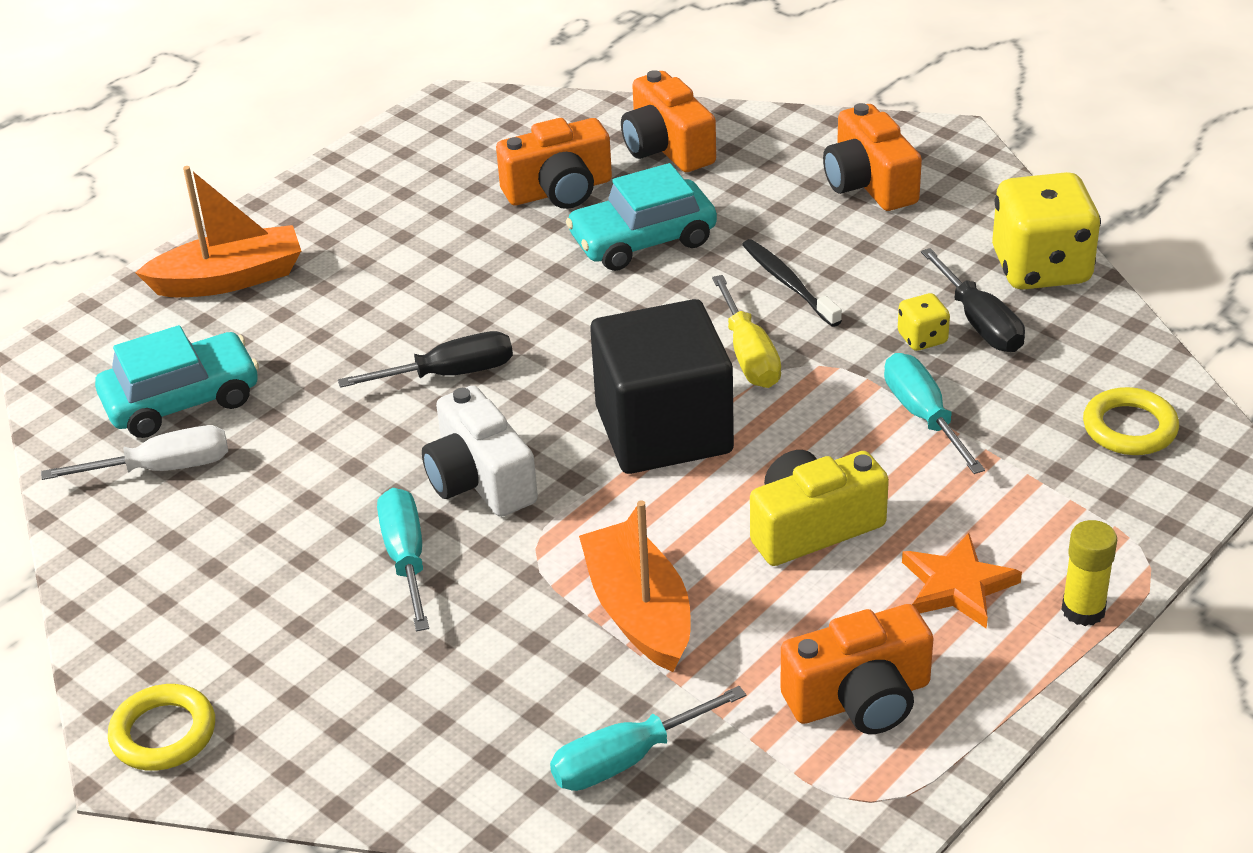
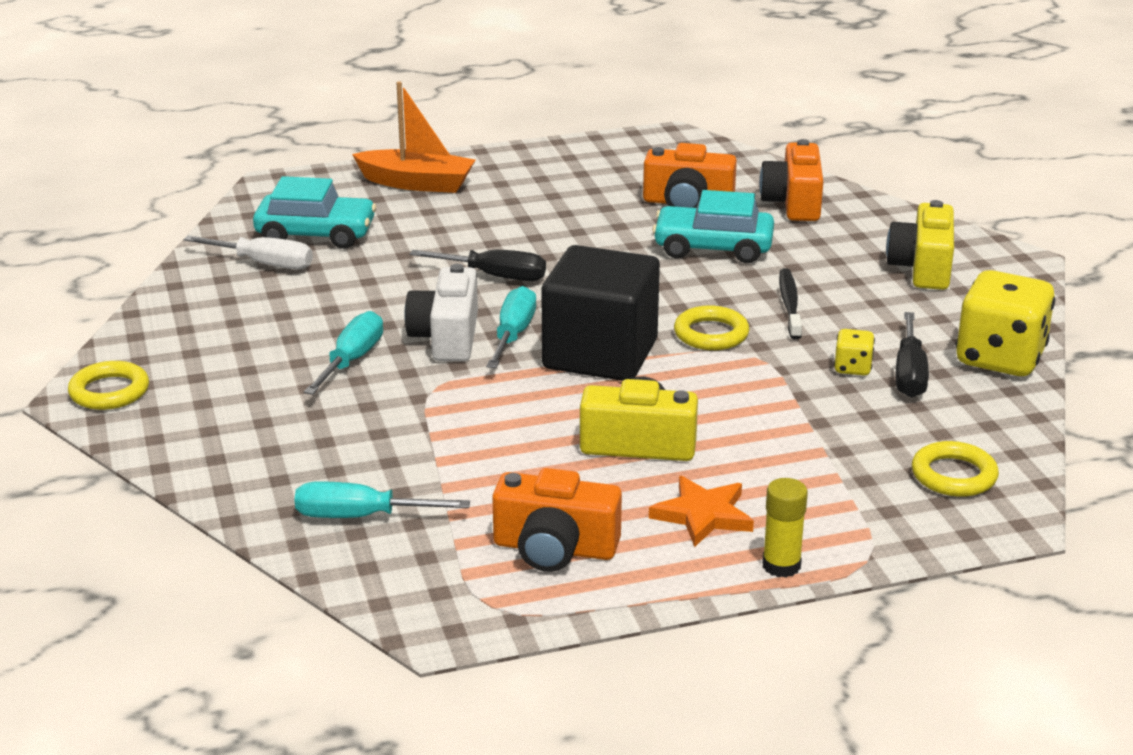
camera: 30 degrees right, 10 degrees down
orange boat [579,500,691,672] -> none
yellow screwdriver [712,275,781,388] -> yellow ring [674,305,749,350]
orange camera [823,103,922,211] -> yellow camera [886,200,954,290]
turquoise screwdriver [884,353,985,474] -> turquoise screwdriver moved to [486,286,536,368]

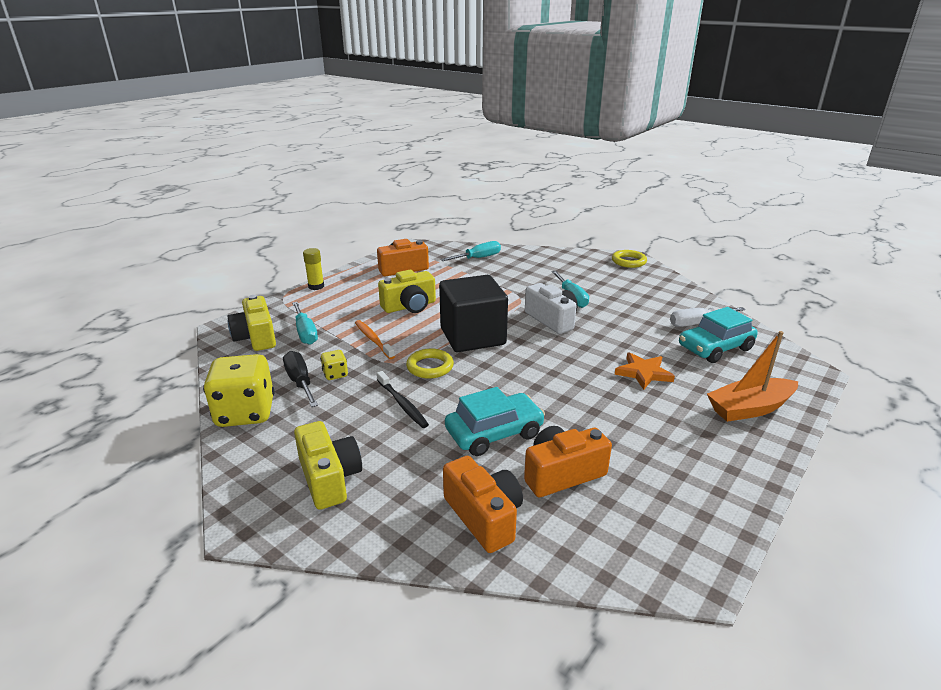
camera: 145 degrees right, 0 degrees up
black screwdriver [410,250,546,281] -> none
turquoise screwdriver [486,286,536,368] -> turquoise screwdriver moved to [292,302,318,345]
orange star [649,476,754,547] -> orange star moved to [615,352,675,390]
yellow ring [912,441,999,497] -> yellow camera [227,295,276,351]
none -> orange toothbrush [355,320,395,359]

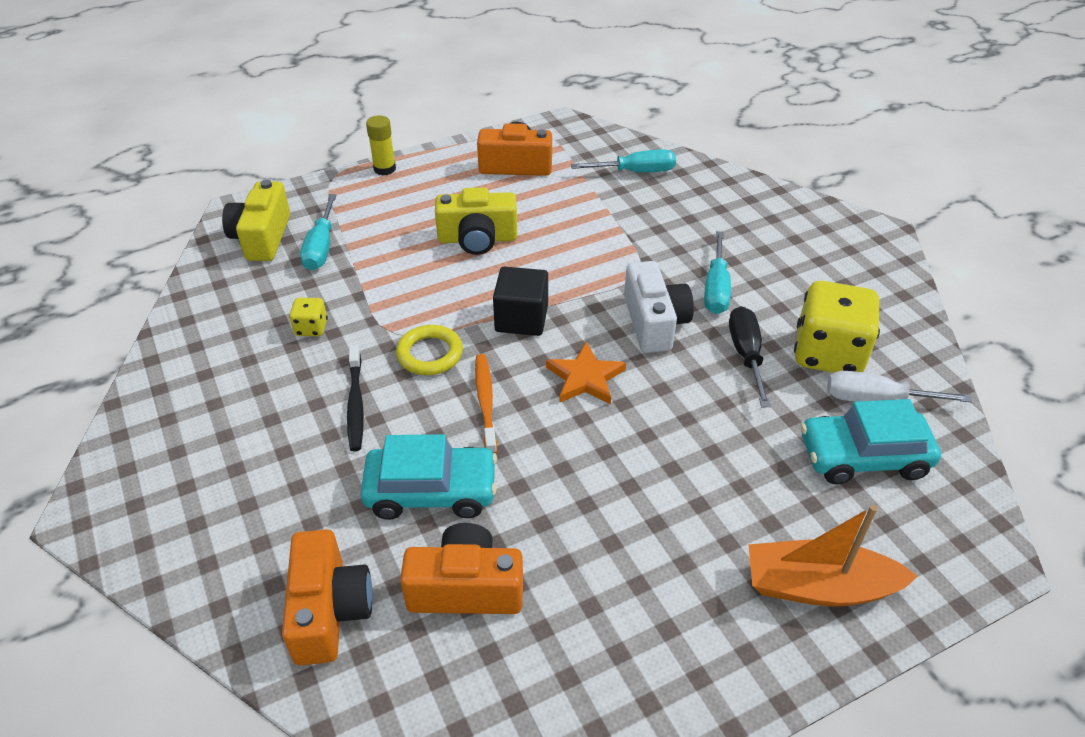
camera: 25 degrees right, 15 degrees up
yellow dice [203,354,274,427] -> yellow dice moved to [794,281,880,373]
black screwdriver [283,351,318,407] -> black screwdriver moved to [729,306,771,407]
yellow camera [294,421,362,510] -> none
orange toothbrush [355,320,395,359] -> orange toothbrush moved to [475,354,497,454]
black cube [439,275,508,352] -> black cube [493,267,548,336], size x0.60
yellow ring [612,250,647,268] -> none
orange star [615,352,675,390] -> orange star moved to [546,341,626,405]

